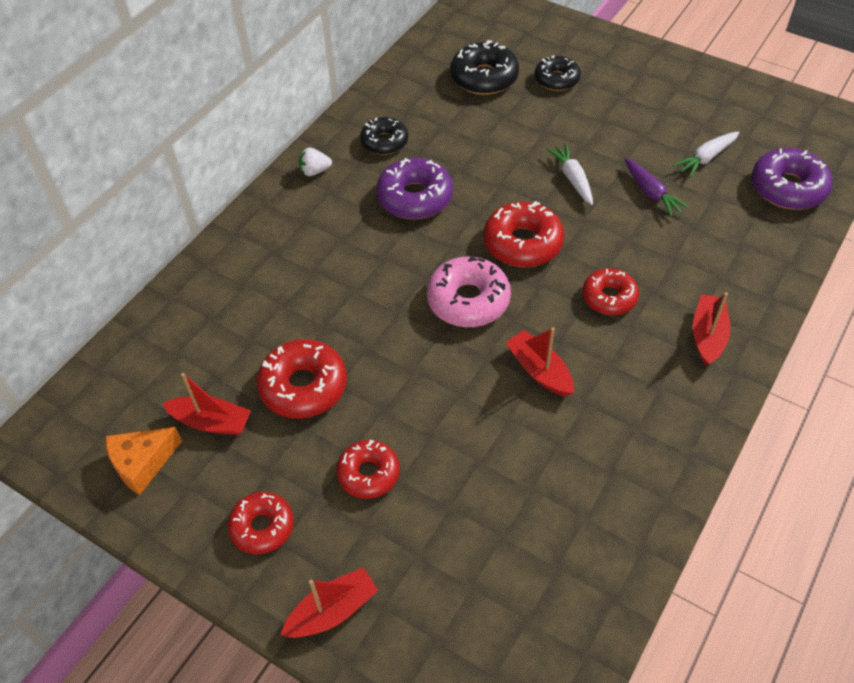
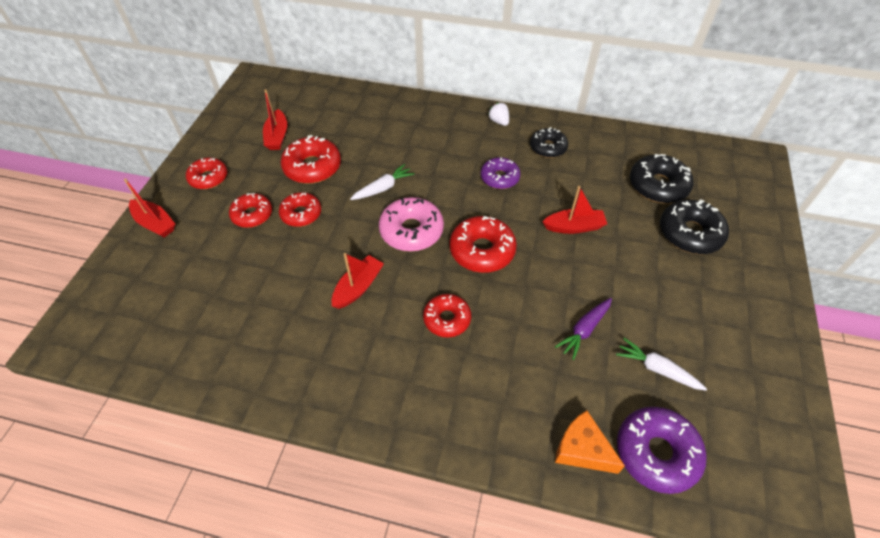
camera: 70 degrees right, 0 degrees up
orange cheese [105,427,182,495] -> orange cheese moved to [555,410,625,474]
purple donut [376,158,453,219] -> purple donut [481,157,521,189], size x0.66
black donut [535,55,581,91] -> black donut [660,199,729,254], size x1.51
white carrot [546,143,593,205] -> white carrot moved to [350,164,415,200]
red boat [693,292,731,366] -> red boat moved to [542,186,607,234]
none -> red donut [279,192,321,227]

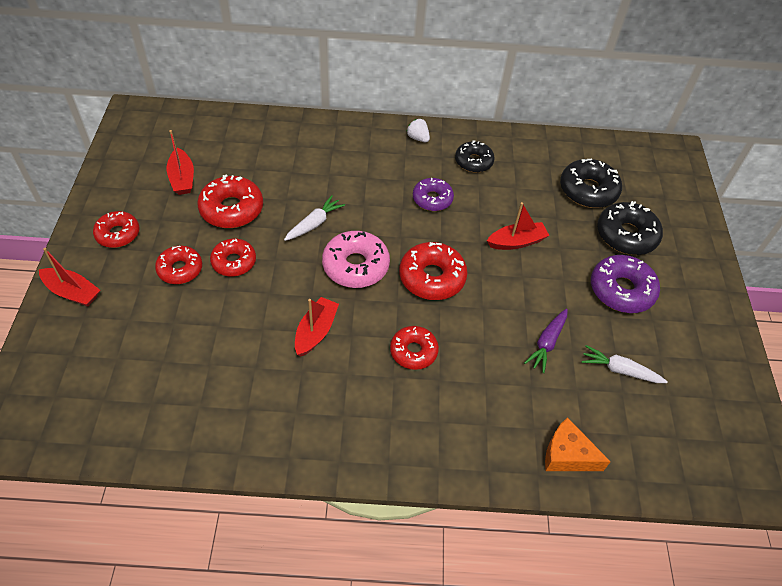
camera: 15 degrees left, 0 degrees up
purple donut [617,407,707,494] -> purple donut moved to [591,255,660,313]

